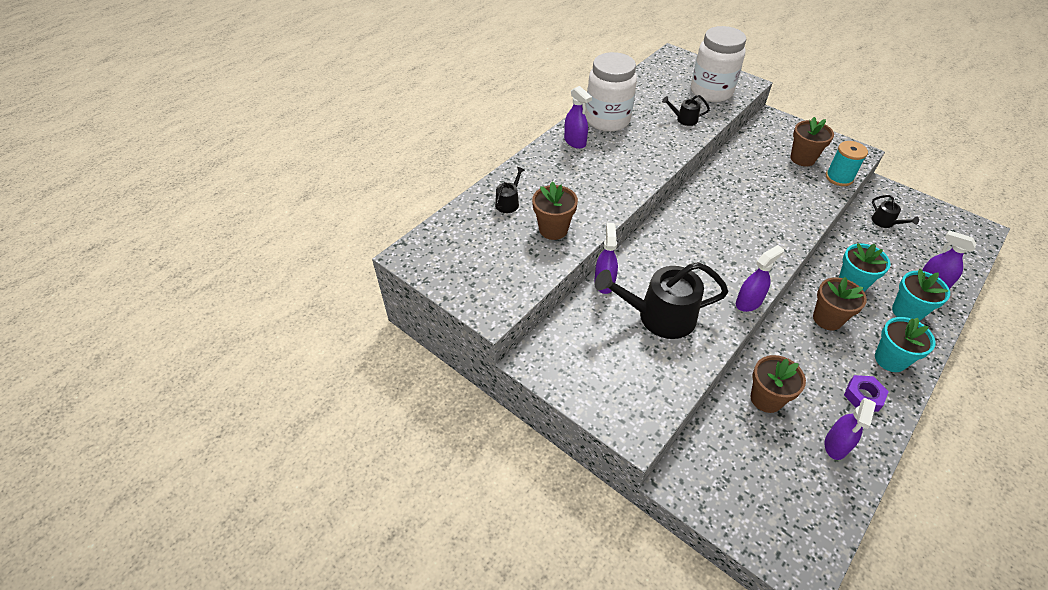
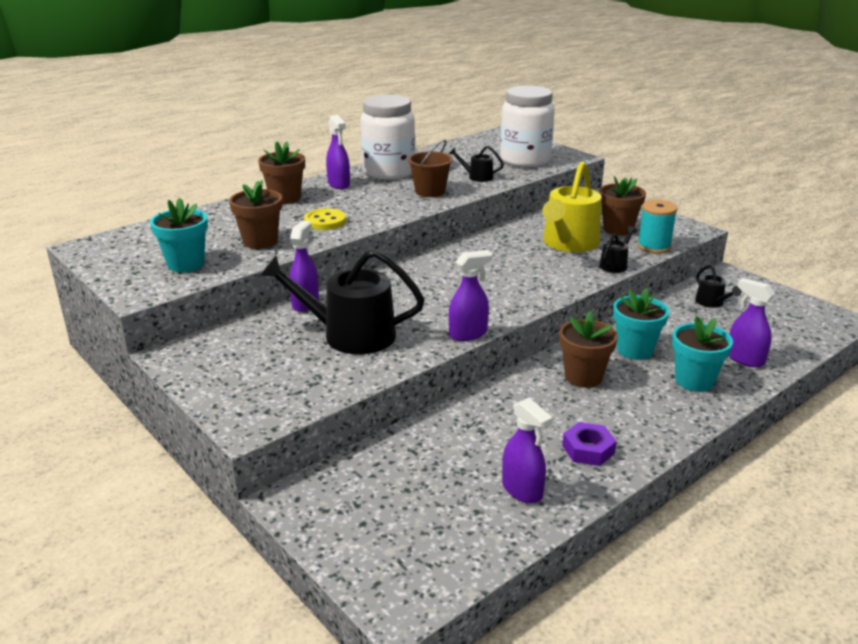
camera: 10 degrees right, 20 degrees down
black watering can [495,167,525,213] -> black watering can moved to [599,226,637,273]
brown flower pot [751,355,806,413] -> brown flower pot moved to [258,141,305,204]
purple spray bottle [825,398,876,460] -> purple spray bottle turned 75 degrees counterclockwise [502,398,553,503]
turquoise flower pot [875,317,936,372] -> turquoise flower pot moved to [150,198,208,272]
none -> yellow button [304,208,346,230]
none -> brown bucket [408,140,453,197]
none -> yellow watering can [542,161,602,252]

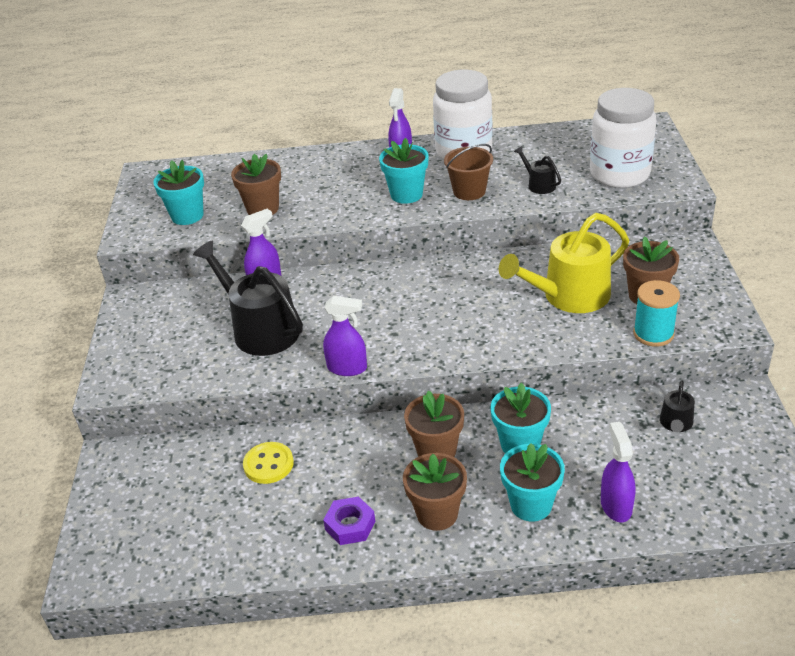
camera: 40 degrees right, 10 degrees up
brown flower pot [258,141,305,204] -> brown flower pot moved to [403,453,467,531]
yellow button [304,208,346,230] -> yellow button moved to [243,442,294,484]
purple spray bottle [502,398,553,503] -> none
black watering can [599,226,637,273] -> none
none -> turquoise flower pot [379,138,428,204]

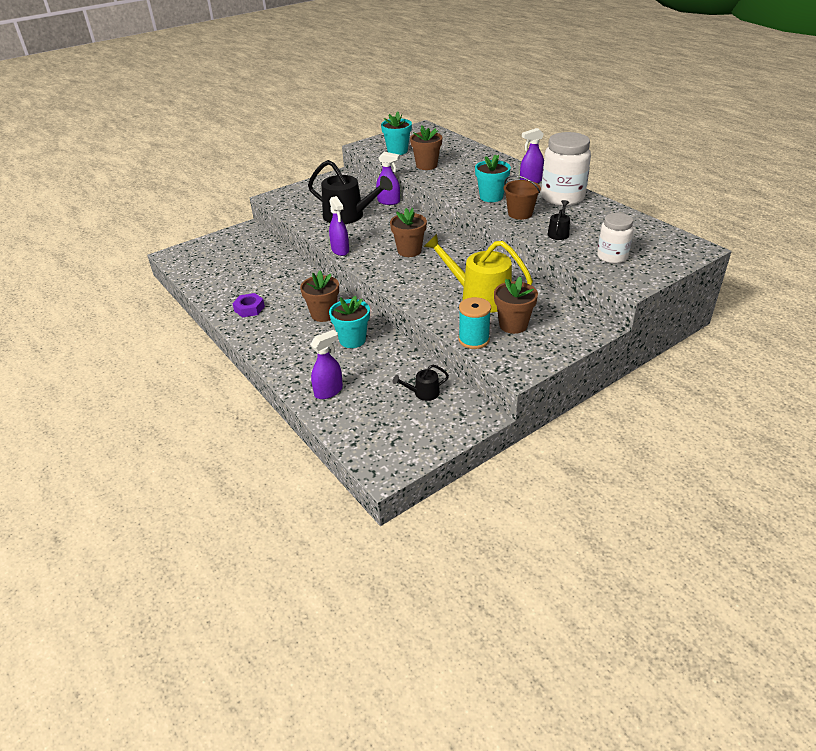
camera: 55 degrees right, 0 degrees up
black watering can [193,241,303,356] -> black watering can turned 105 degrees clockwise [308,160,393,224]
yellow button [243,442,294,484] -> none
brown flower pot [403,453,467,531] -> brown flower pot moved to [390,208,427,257]
turquoise flower pot [500,443,565,522] -> none
white jar [590,88,656,188] -> white jar [597,213,634,264], size x0.61

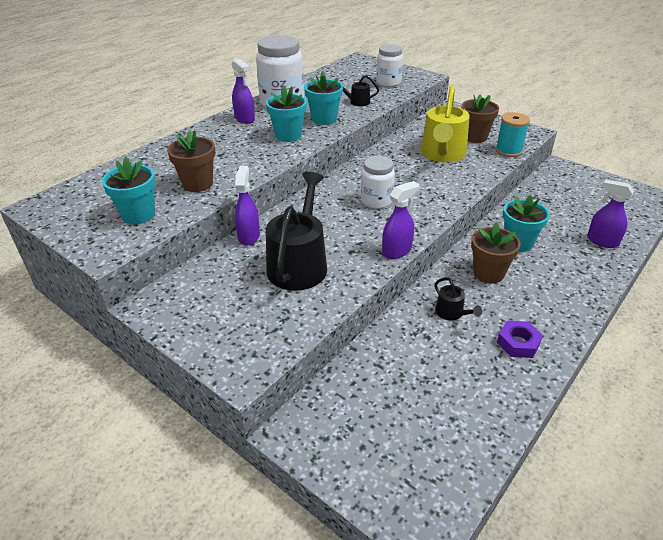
camera: 105 degrees left, 0 degrees up
brown flower pot [390,208,427,257] -> white jar [361,156,395,209]
black watering can [393,365,449,401] -> black watering can moved to [435,277,482,321]
brown bucket [504,175,541,220] -> turquoise flower pot [304,71,343,125]

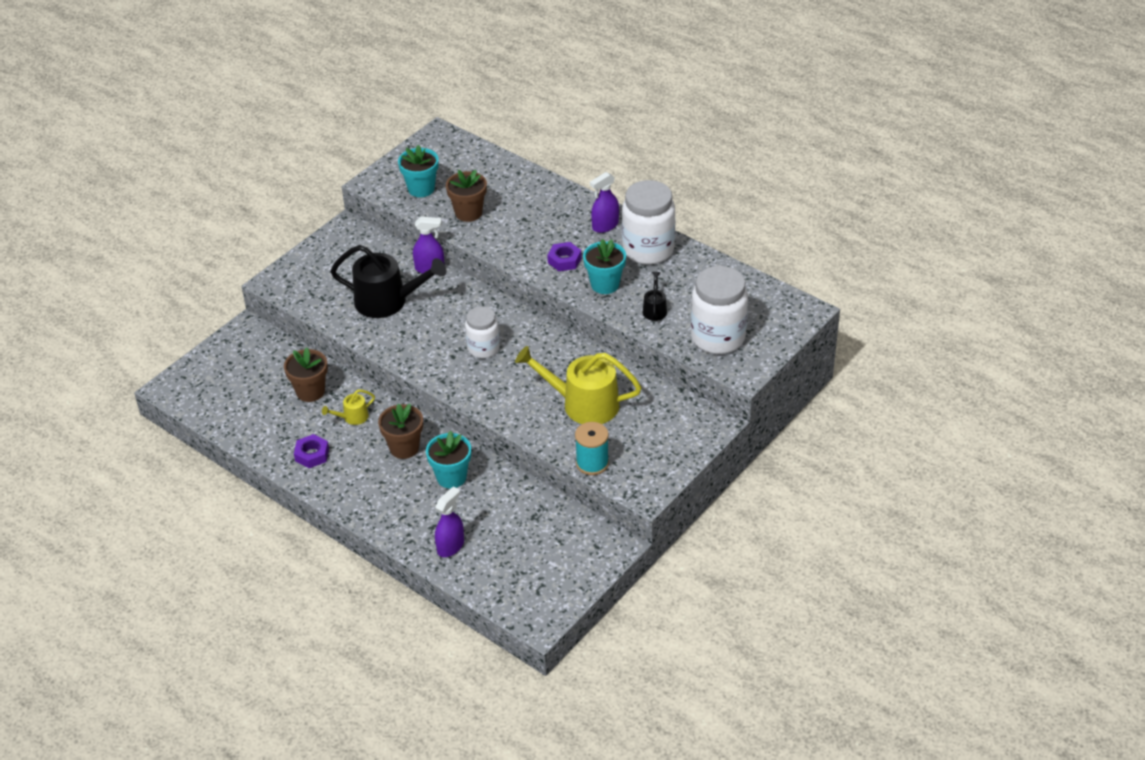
camera: 90 degrees right, 5 degrees up
turquoise flower pot [266,86,307,142] -> purple nut [547,242,582,271]
white jar [376,44,403,87] -> white jar [691,266,748,354], size x1.64
purple spray bottle [382,181,419,259] -> none
black watering can [435,277,482,321] -> yellow watering can [322,390,375,425]
brown flower pot [462,94,499,143] -> brown flower pot moved to [284,348,328,402]

